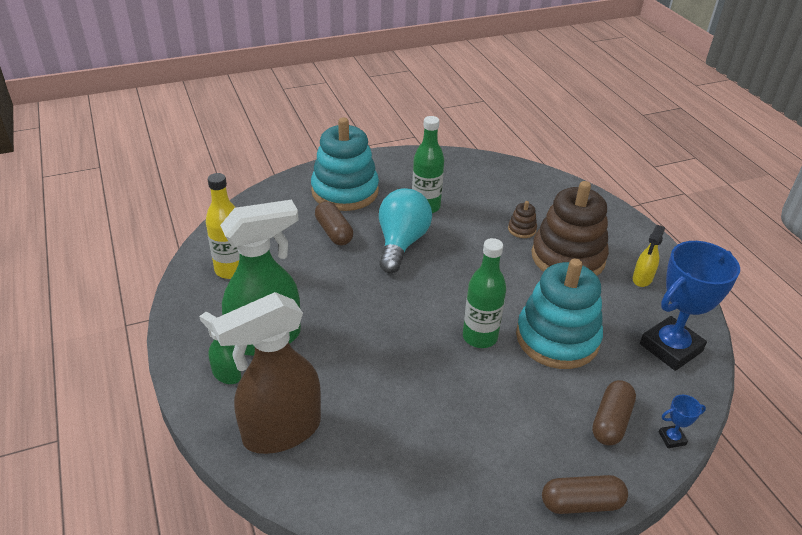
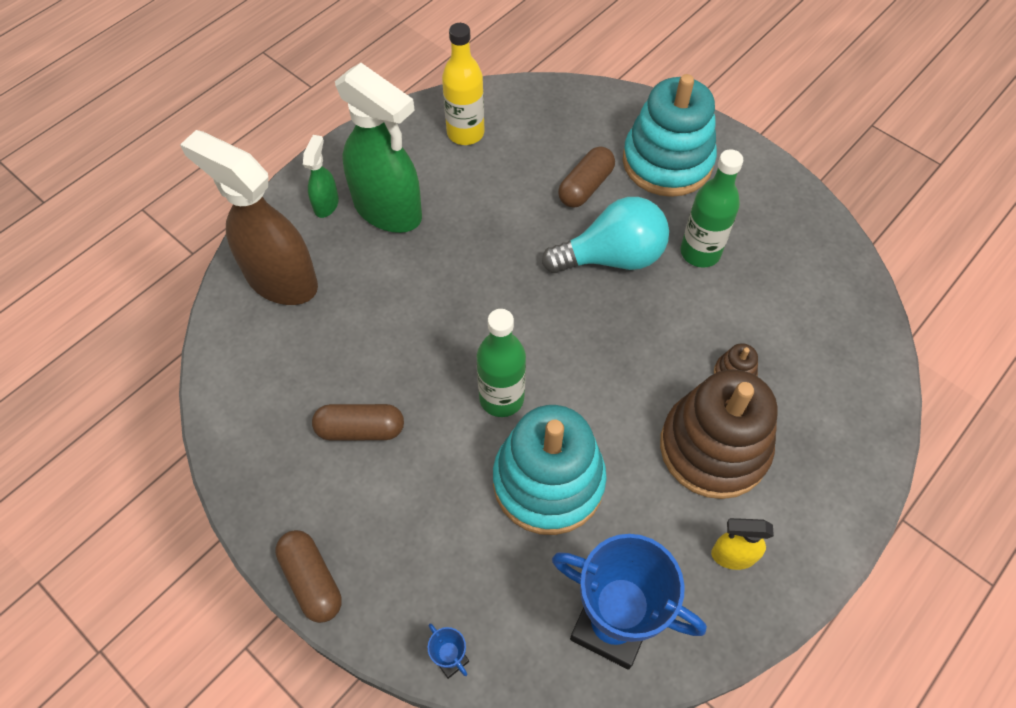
camera: 65 degrees right, 20 degrees up
brown capsule [592,380,636,445] -> brown capsule moved to [312,404,404,440]

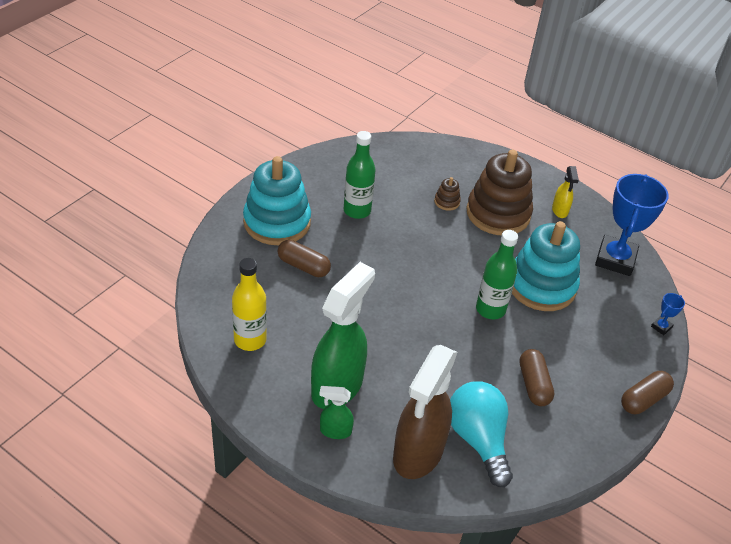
camera: 100 degrees left, 15 degrees down
turquoise light bulb [542,197,669,273] -> turquoise light bulb moved to [450,381,513,487]

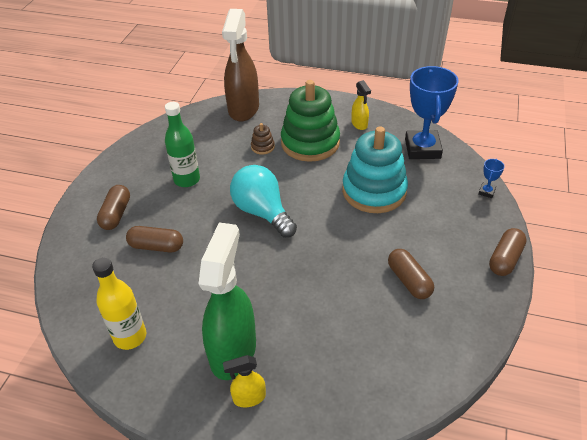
camera: 15 degrees left, 0 degrees up
turquoise stacking toy [243,156,311,245] -> brown capsule [97,185,130,230]
green spray bottle [320,386,354,439] -> yellow spray bottle [223,355,266,407]
brown spray bottle [393,345,457,479] -> brown spray bottle moved to [222,9,259,122]
turquoise light bulb [450,381,513,487] -> turquoise light bulb moved to [230,165,297,238]
brown stacking toy [466,150,533,235] -> green stacking toy [281,80,340,162]
green bottle [476,230,518,319] -> none

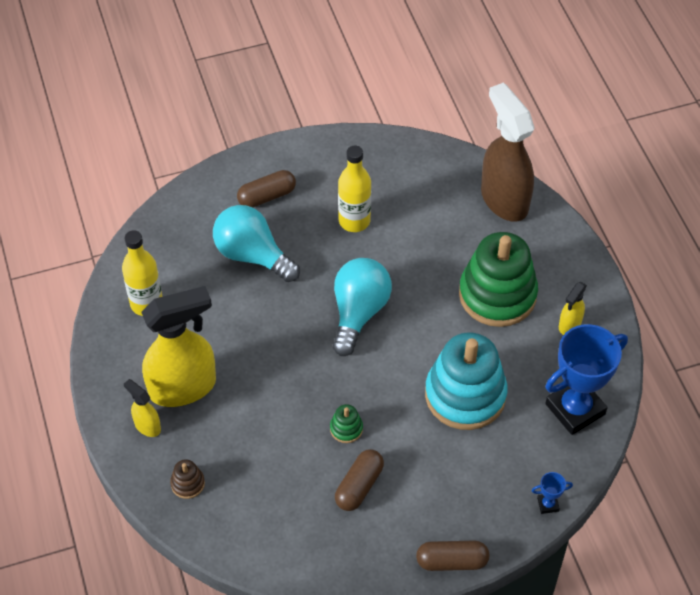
camera: 55 degrees right, 10 degrees up
brown capsule [126,226,183,252] -> turquoise light bulb [213,205,300,282]
green bottle [165,102,200,187] -> yellow bottle [338,146,371,232]
green spray bottle [199,222,256,380] -> yellow spray bottle [141,286,216,407]
brown spray bottle [222,9,259,122] -> brown spray bottle turned 90 degrees clockwise [481,83,535,222]
brown stacking toy [251,123,275,155] -> brown stacking toy moved to [170,459,205,499]
none -> green stacking toy [330,404,363,443]

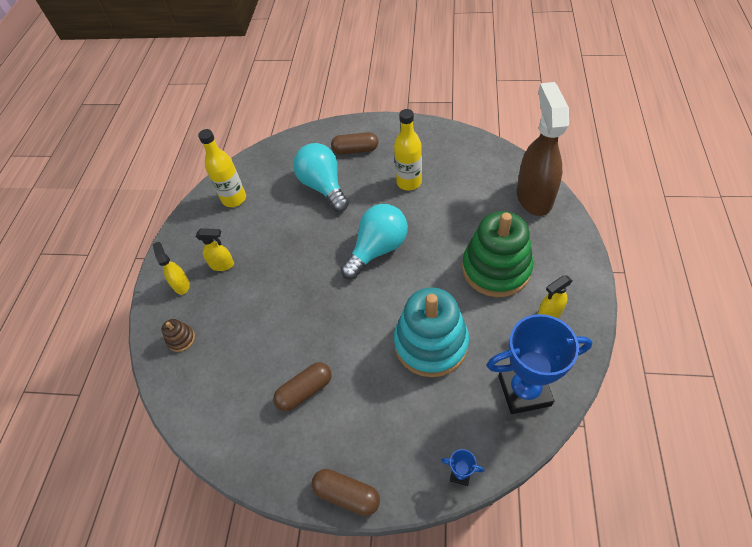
camera: 30 degrees right, 0 degrees up
yellow spray bottle [141,286,216,407] -> yellow spray bottle [196,228,234,271], size x0.46
green stacking toy [330,404,363,443] -> none

